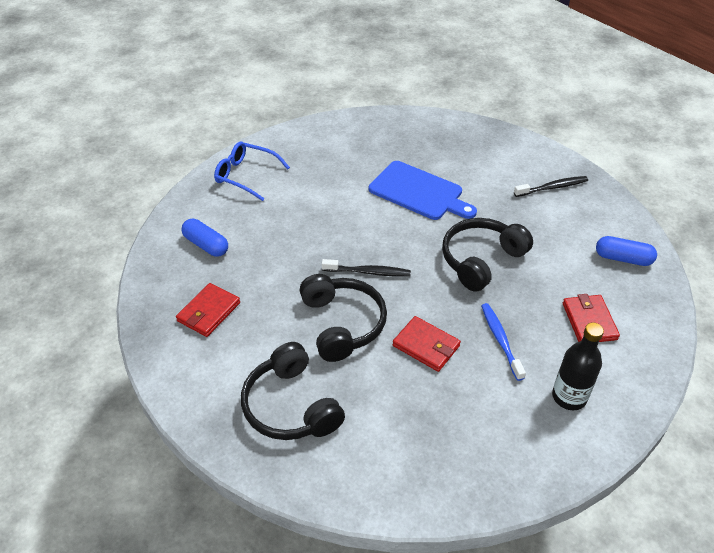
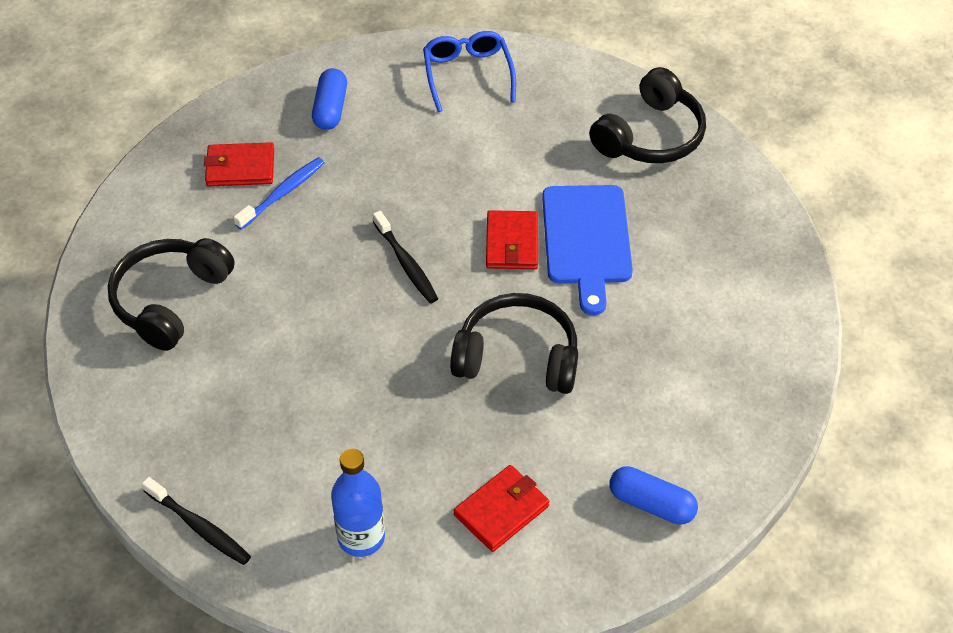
camera: 55 degrees right, 5 degrees up
black headphones [300,274,387,362] -> black headphones moved to [589,67,706,163]
red wallet [393,316,461,372] -> red wallet moved to [486,210,538,269]
blue toothbrush [481,303,526,381] -> blue toothbrush moved to [234,157,325,230]
black toothbrush [514,176,588,197] -> black toothbrush moved to [142,477,251,565]
black bottle [552,322,604,410] -> blue bottle [331,449,385,557]
blue capsule [596,236,657,266] -> blue capsule turned 45 degrees counterclockwise [610,466,698,525]

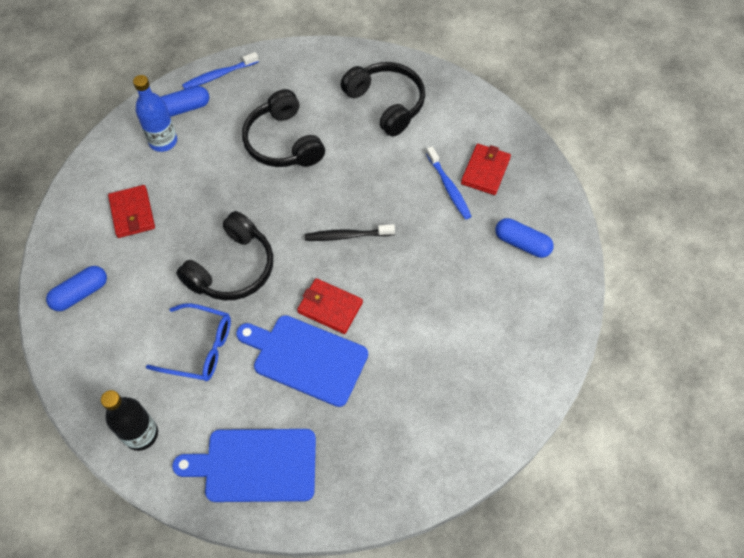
camera: 115 degrees right, 10 degrees up
black toothbrush [142,477,251,565] -> blue toothbrush [182,52,259,89]
blue glasses [423,31,516,112] -> blue glasses moved to [146,304,231,381]
black headphones [589,67,706,163] -> black headphones moved to [242,89,325,167]
none -> black bottle [101,390,158,451]
none -> blue capsule [161,86,209,117]
none -> blue cutting board [172,429,316,502]

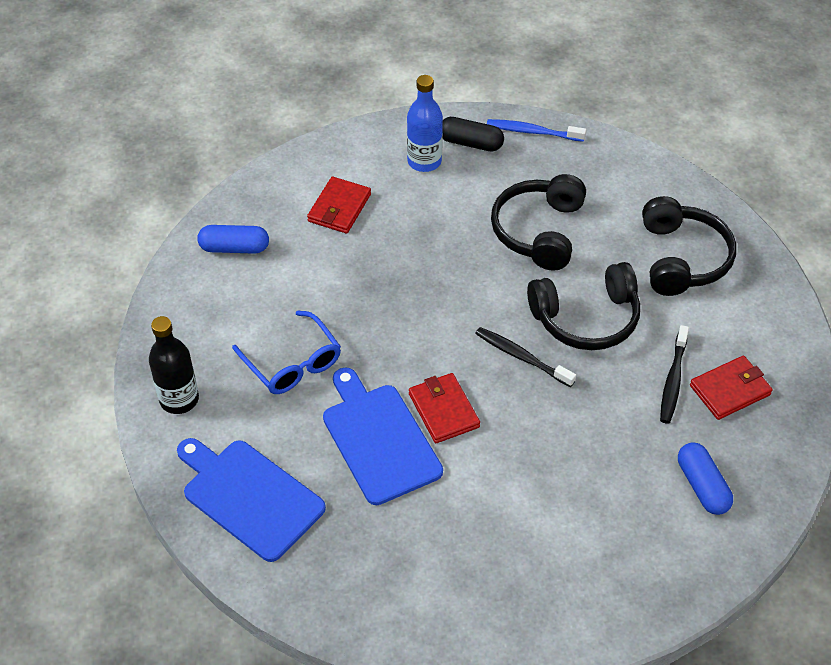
camera: 40 degrees right, 10 degrees down
blue capsule [161,86,209,117] -> black capsule [442,117,504,152]
black headphones [176,211,273,300] -> black headphones moved to [527,262,640,350]
blue toothbrush [426,147,472,220] -> black toothbrush [660,325,689,424]

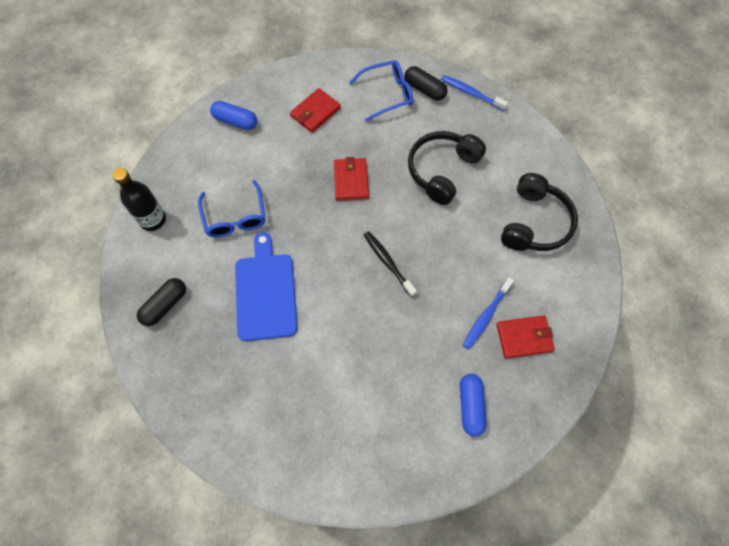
camera: 20 degrees right, 15 degrees up
blue cutting board [177,438,326,562] -> black capsule [137,278,186,326]
blue bottle [407,75,443,172] -> blue glasses [349,60,413,122]
red wallet [409,373,480,443] -> red wallet moved to [334,157,369,201]
black headphones [527,262,640,350] -> none
black toothbrush [660,325,689,424] -> blue toothbrush [463,277,514,349]

